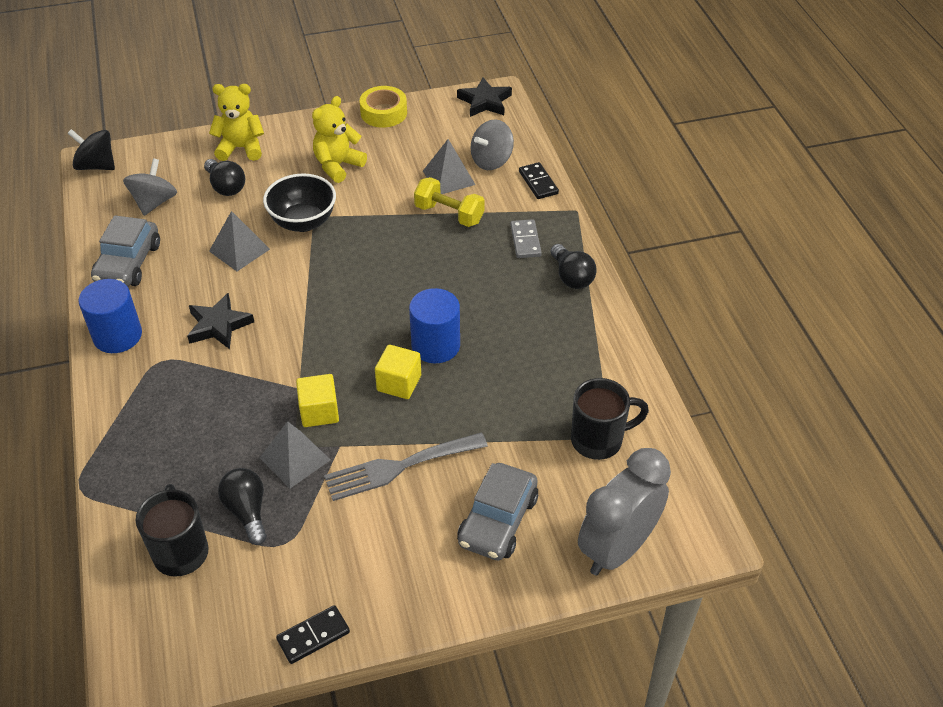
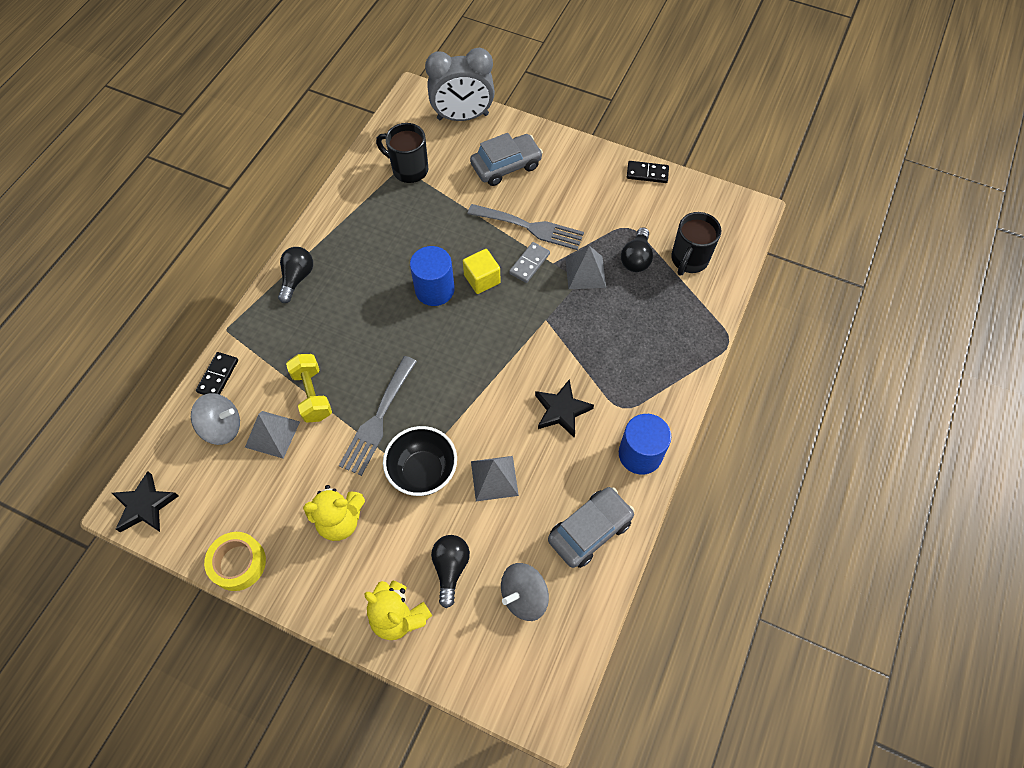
camera: 140 degrees left, 15 degrees up
black spinning top [67,129,115,170] -> none
yellow cube [296,374,339,427] -> none
grey domino [510,219,542,258] -> grey domino moved to [509,242,550,283]
none -> grey fork [339,356,417,476]

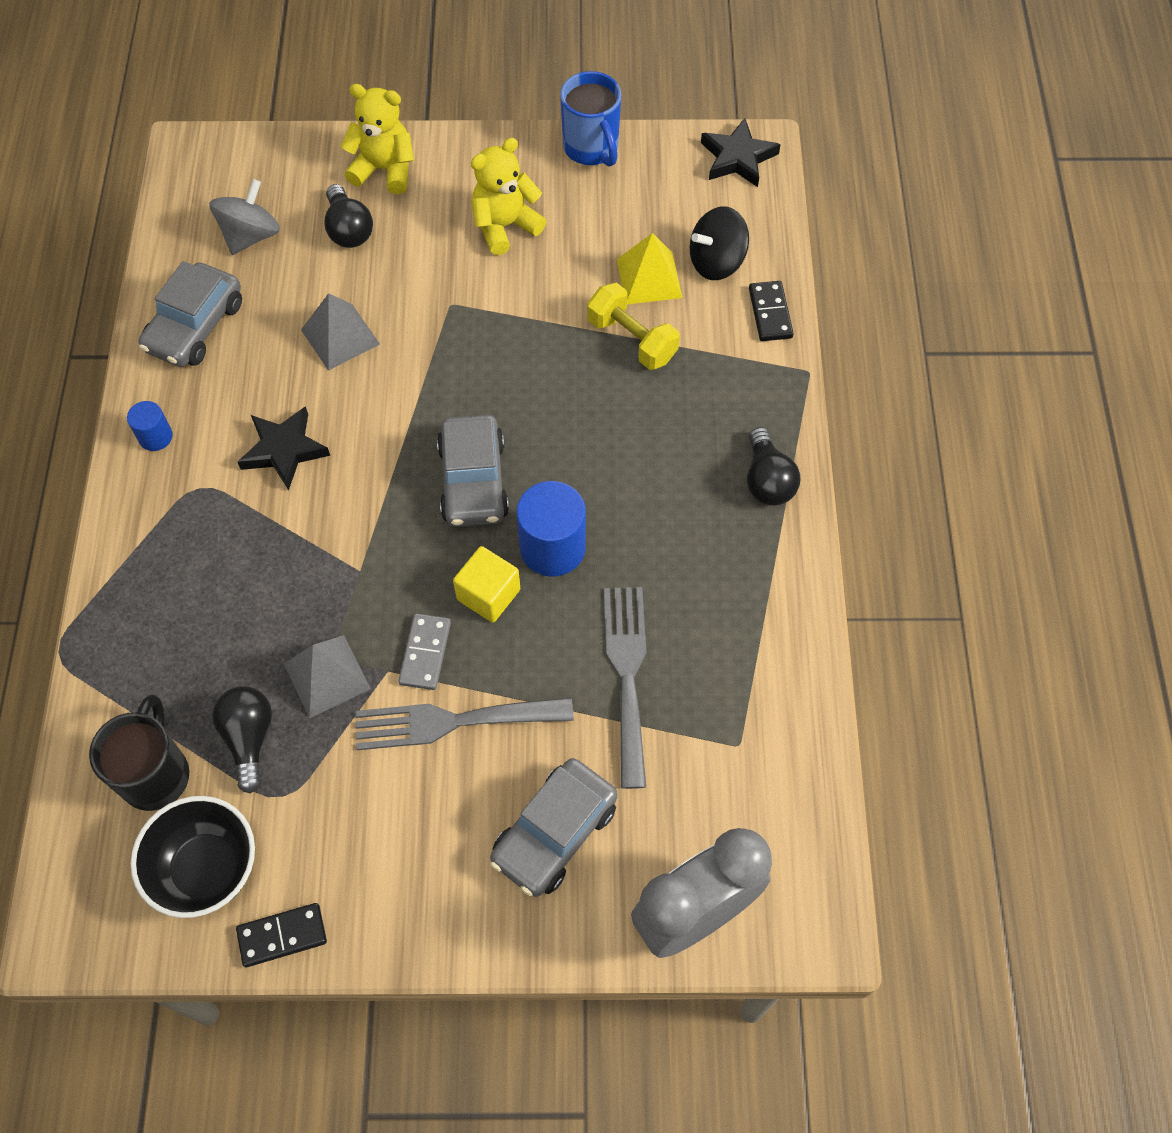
camera: 155 degrees right, 0 degrees up
grey spinning top [191,393,240,445] -> black spinning top [690,206,749,280]
yellow tape [204,532,266,591] -> blue mug [560,71,621,167]
grey pyramid [245,411,300,459] -> yellow pyramid [617,233,682,304]
grey fork [339,356,417,476] -> grey fork moved to [604,587,646,789]
black mug [376,123,428,183] -> none
black bowl [383,426,457,496] -> black bowl moved to [131,796,255,918]
blue cylinder [619,414,671,475] -> blue cylinder [127,401,173,451], size x0.54
none -> grey car [437,415,509,527]

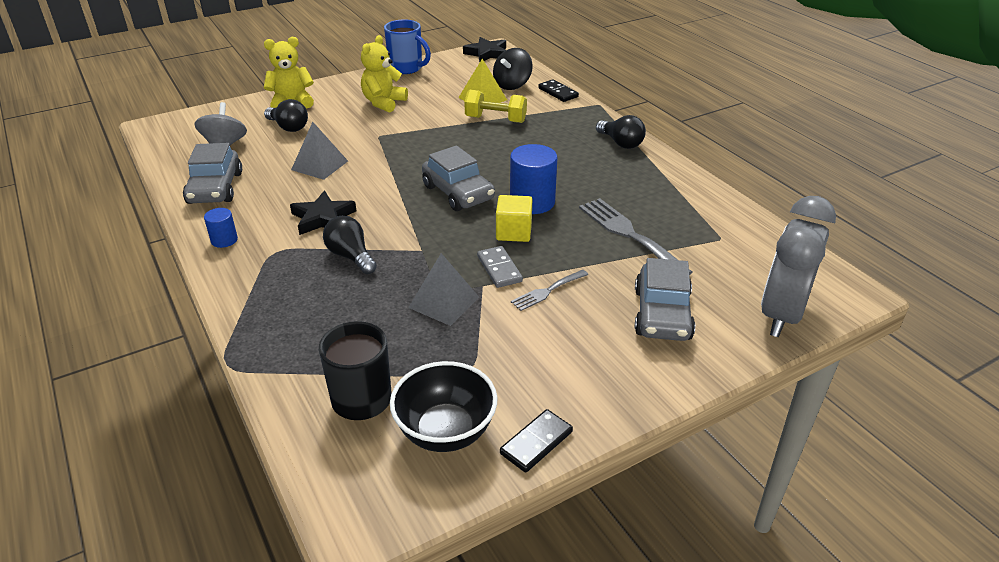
camera: 30 degrees left, 25 degrees down
black light bulb [212,686,272,793] -> black light bulb moved to [323,216,377,274]
grey fork [355,697,574,750] -> grey fork [511,270,588,311], size x0.55

